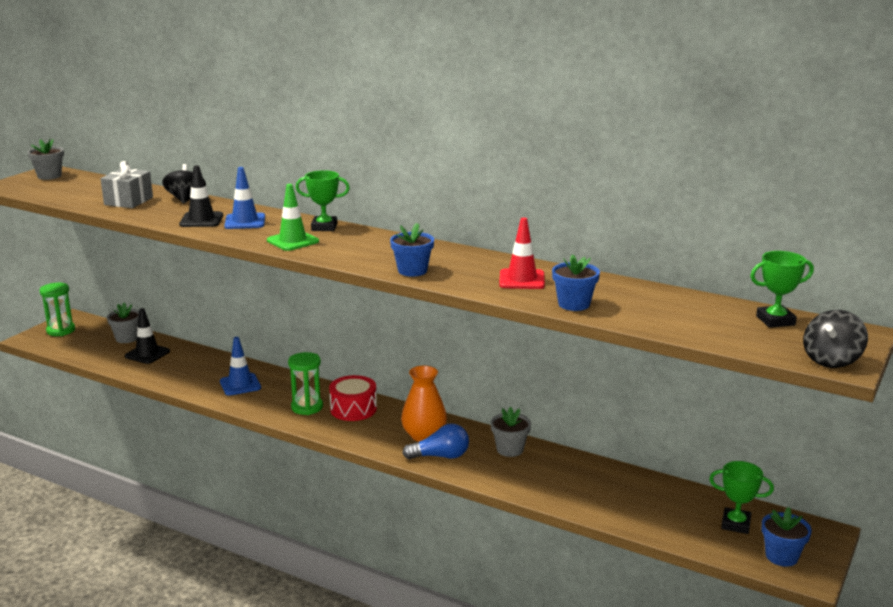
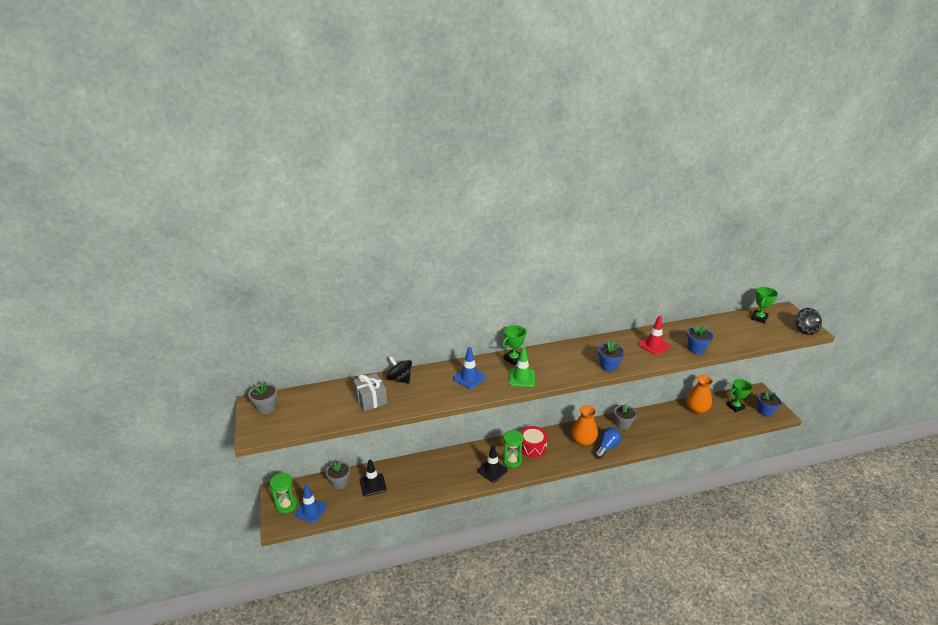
camera: 45 degrees left, 10 degrees up
black traffic cone [179,165,223,227] -> black traffic cone moved to [477,445,508,483]
blue traffic cone [220,337,261,396] -> blue traffic cone moved to [294,485,327,523]
none -> orange vase [686,375,713,414]

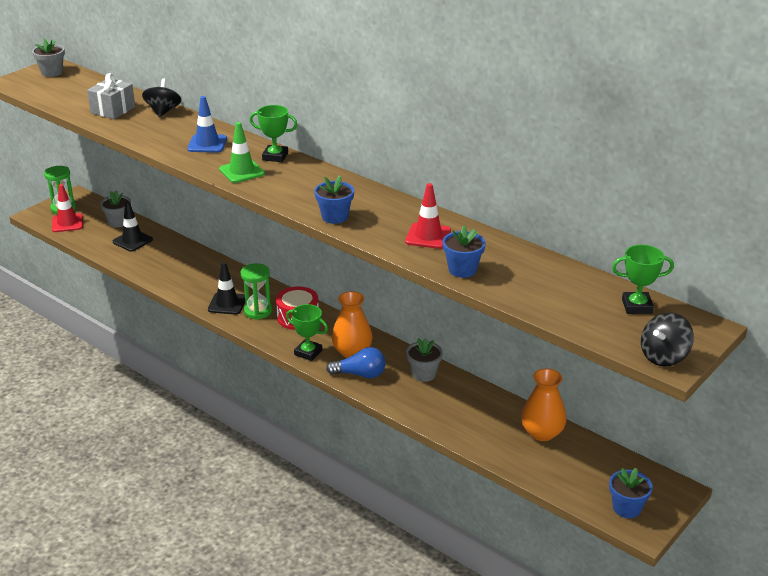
camera: 55 degrees right, 0 degrees up
blue traffic cone [294,485,327,523] -> red traffic cone [52,184,83,232]
green trophy [727,379,752,412] -> green trophy moved to [286,304,328,361]

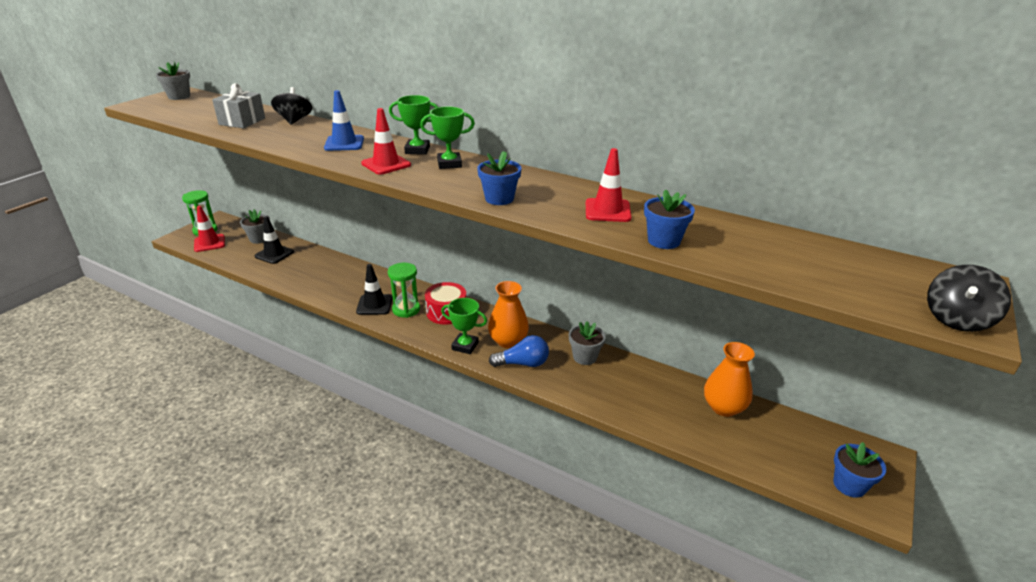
camera: 10 degrees left, 0 degrees up
green traffic cone [219,122,265,183] -> red traffic cone [361,108,411,175]
green trophy [612,245,674,314] -> green trophy moved to [420,107,475,169]

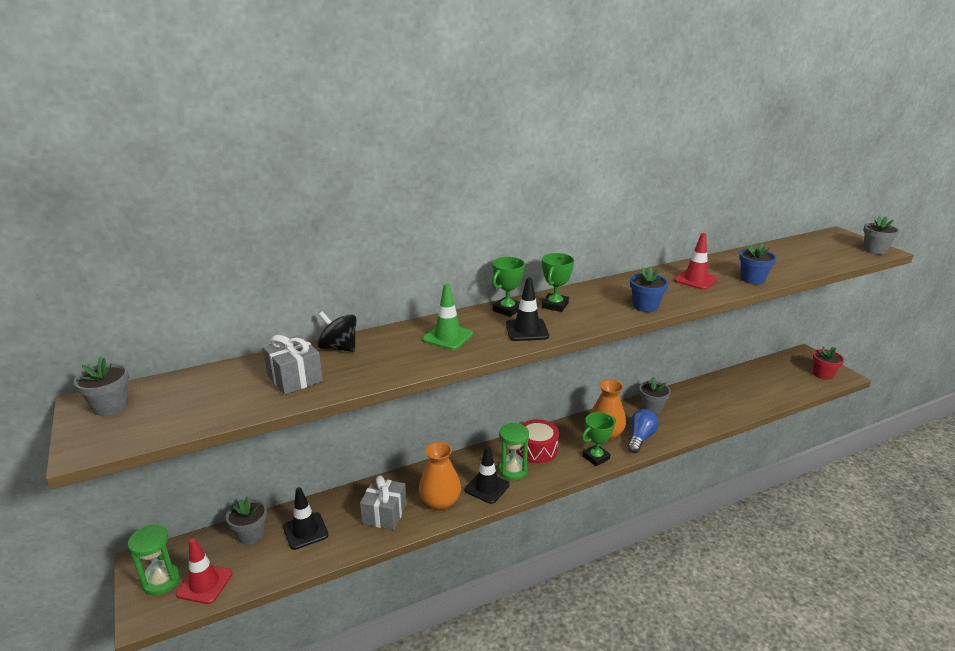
camera: 55 degrees left, 5 degrees down
blue traffic cone [324,90,364,151] -> green traffic cone [423,283,473,350]
red traffic cone [361,108,411,175] -> black traffic cone [506,278,549,341]
orange vase [704,342,755,417] -> orange vase moved to [419,442,461,511]
blue flower pot [833,442,886,498] -> red flower pot [813,346,844,380]
black spinning top [927,265,1011,332] -> grey flower pot [863,216,900,255]
none -> grey gift [360,475,407,530]

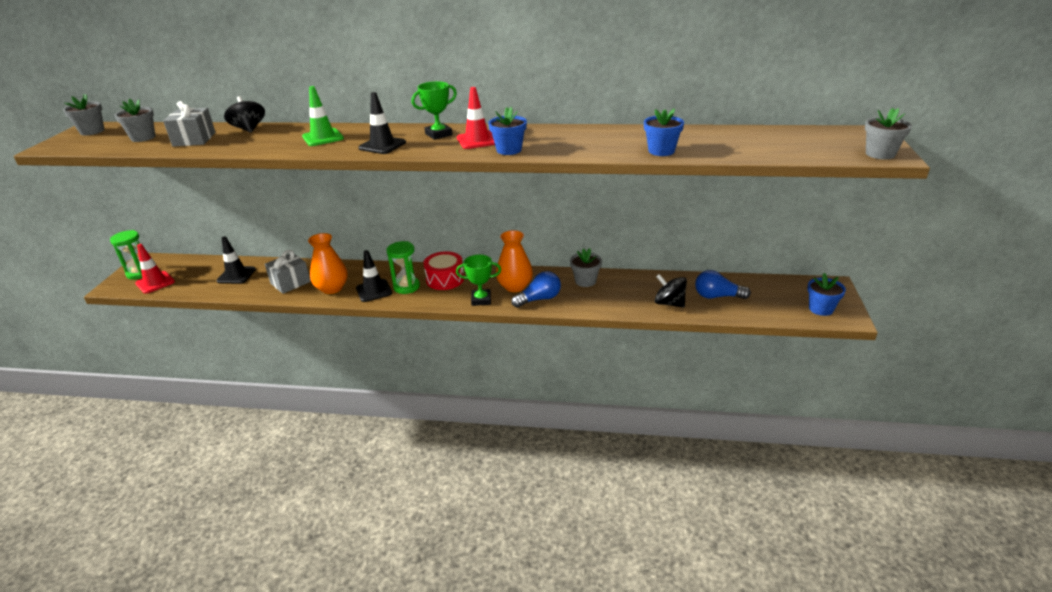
camera: 35 degrees right, 5 degrees up
grey flower pot [226,496,267,545] -> grey flower pot moved to [114,99,155,142]
green trophy [492,257,525,317] -> none
red traffic cone [674,233,717,290] -> red traffic cone moved to [457,87,495,149]
red flower pot [813,346,844,380] -> blue flower pot [807,273,846,316]
none -> black spinning top [654,274,687,308]
none -> blue light bulb [695,270,751,299]

